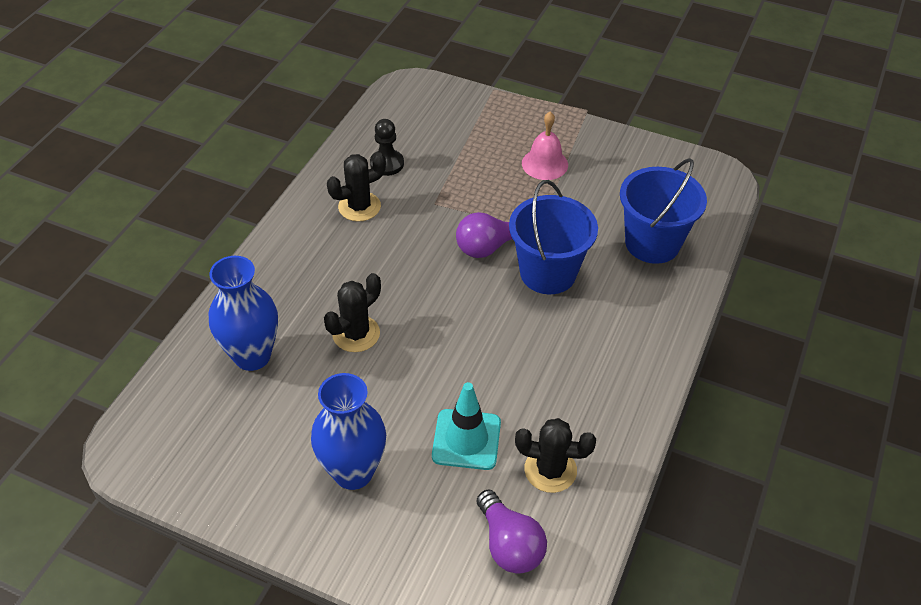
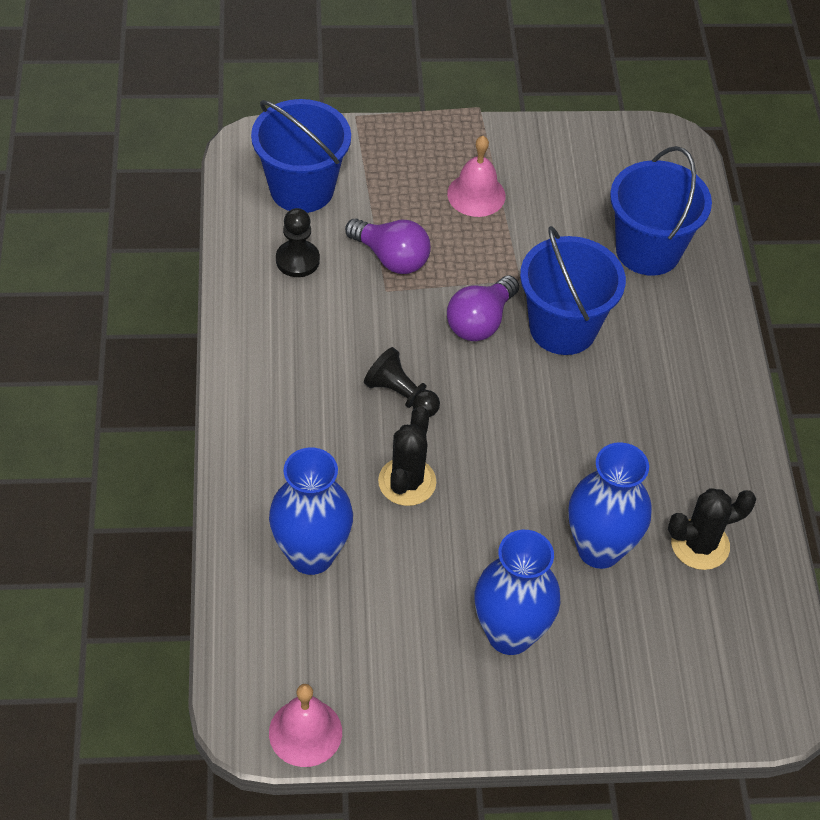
camera: 30 degrees left, 5 degrees up
black cactus [327,152,386,222] -> none
turquoise traffic cone [432,382,501,470] -> blue vase [568,442,652,569]
purple light bulb [477,490,547,574] -> purple light bulb moved to [345,218,431,274]
none -> blue bucket [251,99,351,213]
none -> pink bell [269,684,342,767]
none -> black pawn [364,347,440,417]

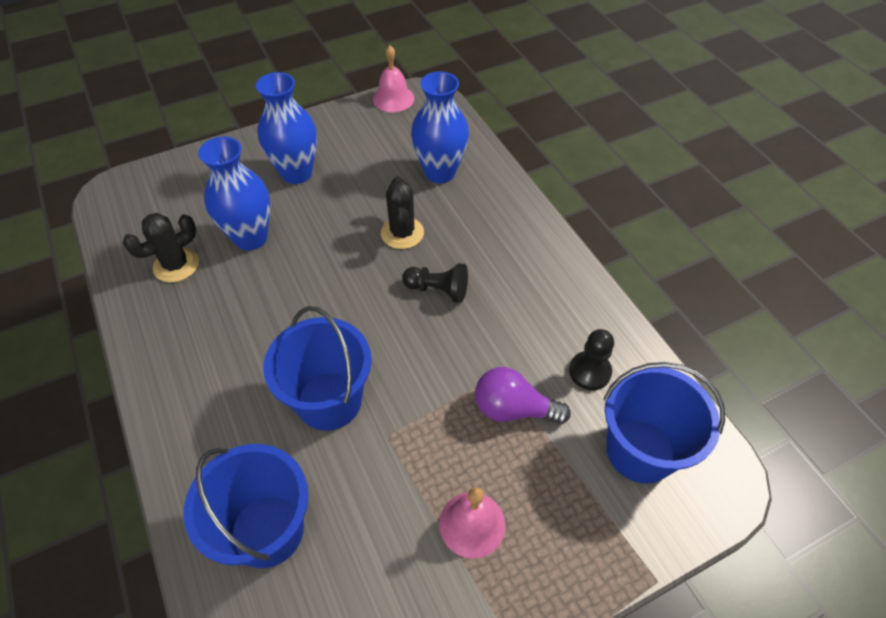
camera: 160 degrees right, 0 degrees up
purple light bulb [447,276,519,341] -> none

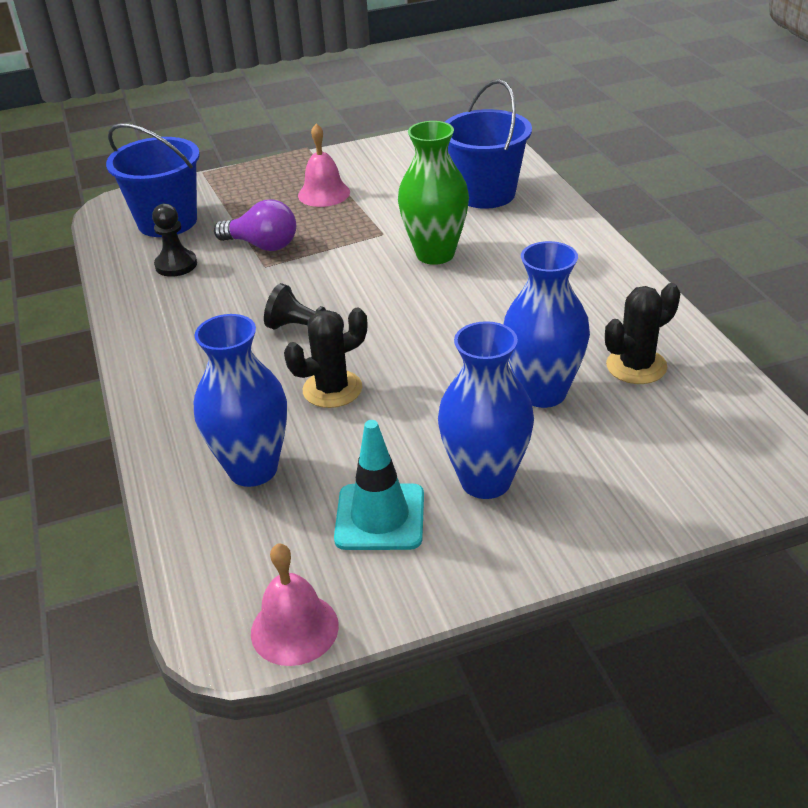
camera: 170 degrees left, 15 degrees down
blue bucket [263,306,372,431] -> green vase [398,121,469,265]
black cactus [381,176,424,249] -> black cactus turned 60 degrees clockwise [284,308,367,408]
none -> turquoise traffic cone [334,420,424,550]

